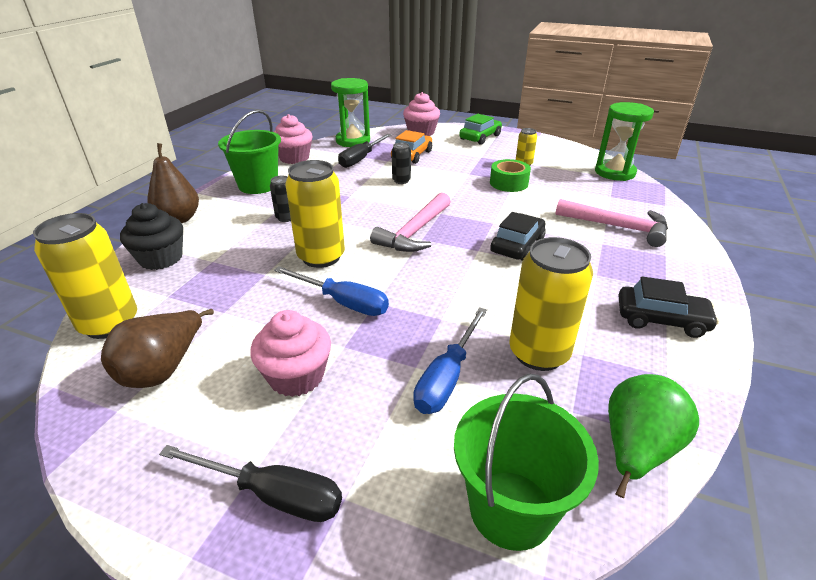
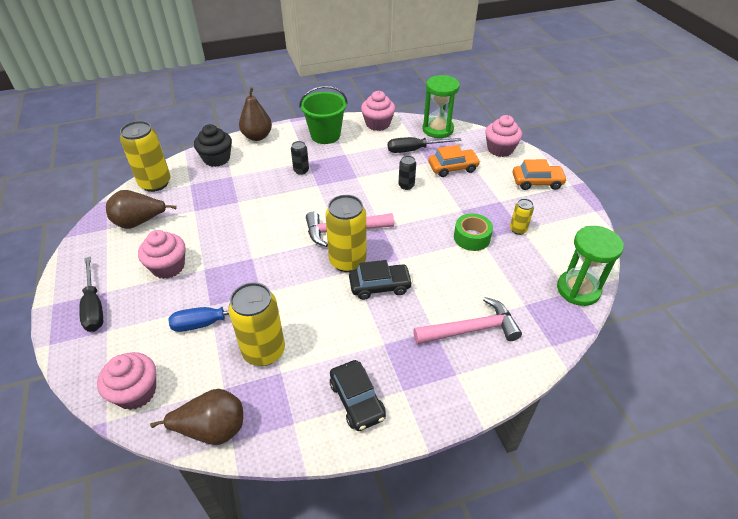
camera: 50 degrees right, 10 degrees up
blue screwdriver [274,266,389,316] -> none
yellow can [285,160,345,268] -> yellow can moved to [325,195,367,272]
green bucket [454,374,599,551] -> pink cupcake [97,352,156,410]
green car [459,114,502,145] -> orange car [513,159,567,190]
pink hammer [556,199,668,247] -> pink hammer turned 90 degrees counterclockwise [413,297,522,344]
green pear [608,374,699,498] -> brown pear [150,389,243,445]

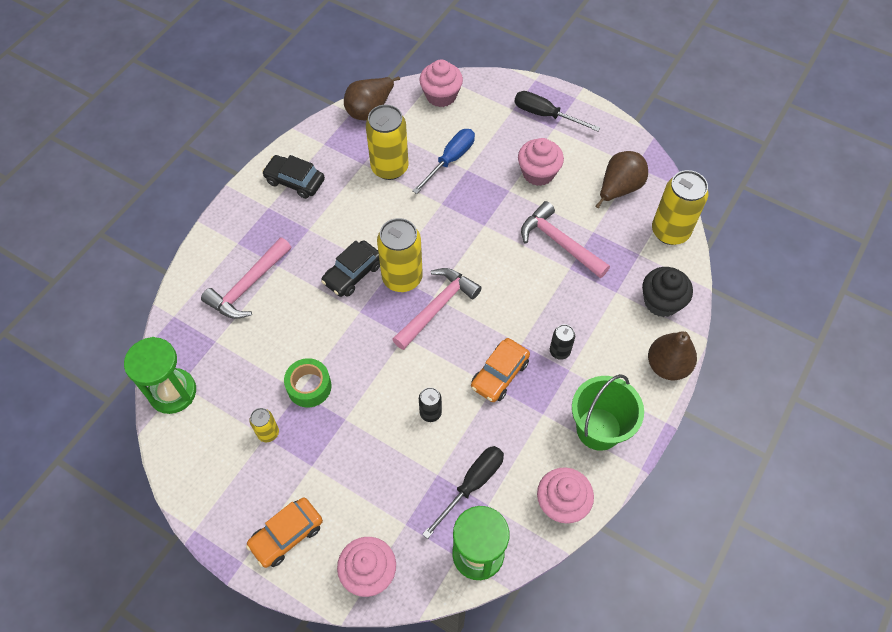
camera: 140 degrees right, 15 degrees up
orange car [428,145,480,177] -> orange car moved to [471,338,530,402]
none -> pink hammer [521,201,610,278]

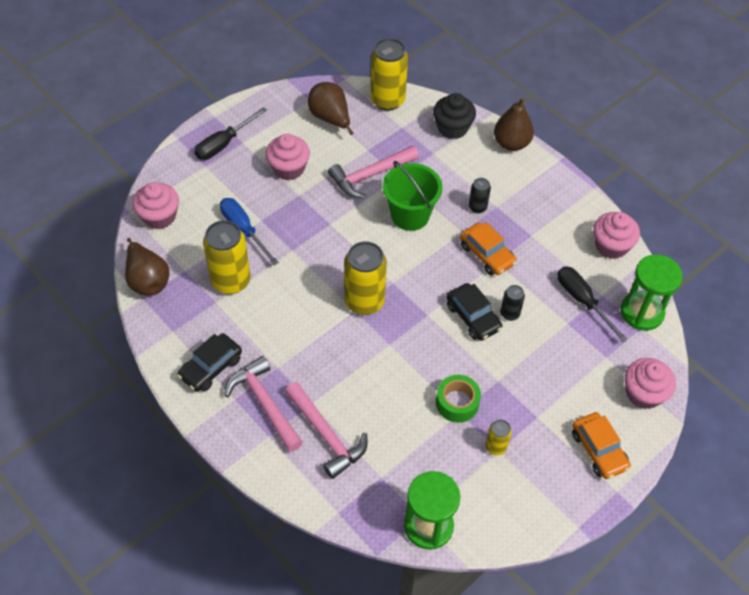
camera: 75 degrees left, 5 degrees down
black car [321,240,380,297] -> black car moved to [446,283,502,341]
pink hammer [392,268,482,350] -> pink hammer moved to [225,356,303,452]
green bucket [572,374,644,451] -> green bucket moved to [383,161,443,231]

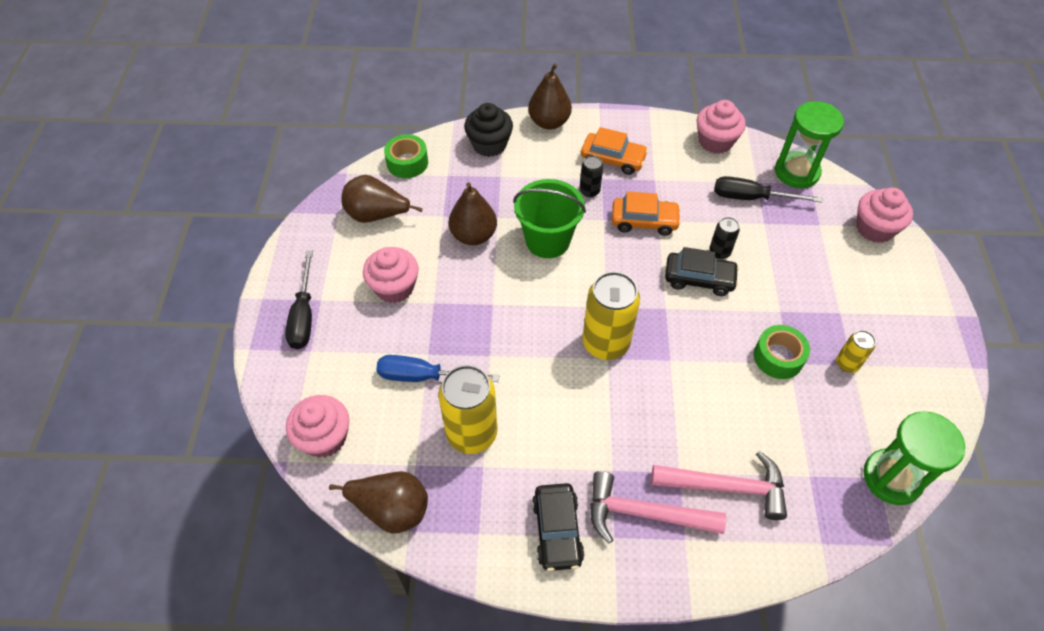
camera: 45 degrees left, 0 degrees up
pink hammer [328,146,419,198] -> brown pear [449,182,497,245]
yellow can [370,38,408,111] -> green tape [384,134,428,178]
orange car [572,412,631,479] -> orange car moved to [581,127,648,175]

